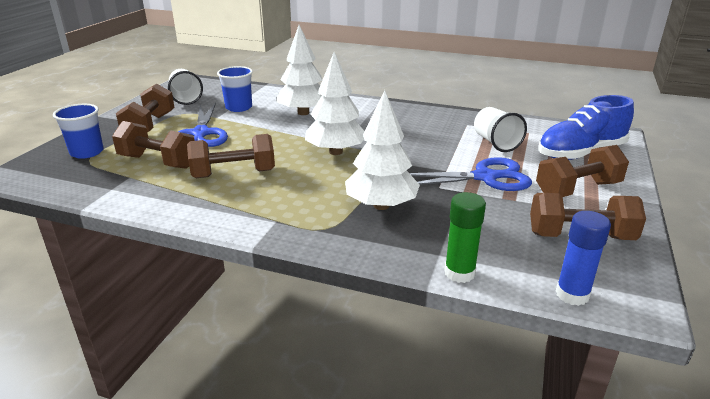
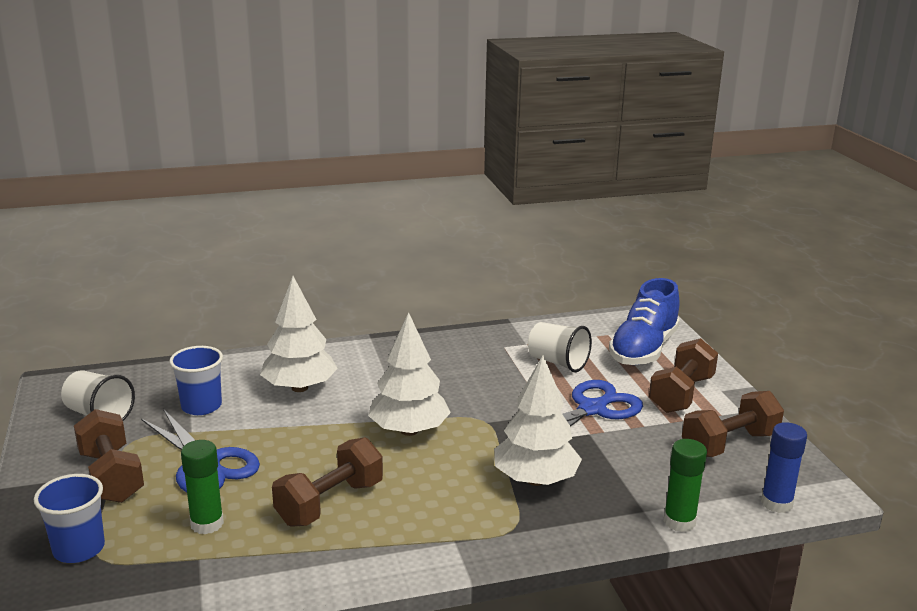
camera: 35 degrees left, 5 degrees down
brown dumbbell [112,121,195,169] -> green glue stick [181,440,224,534]

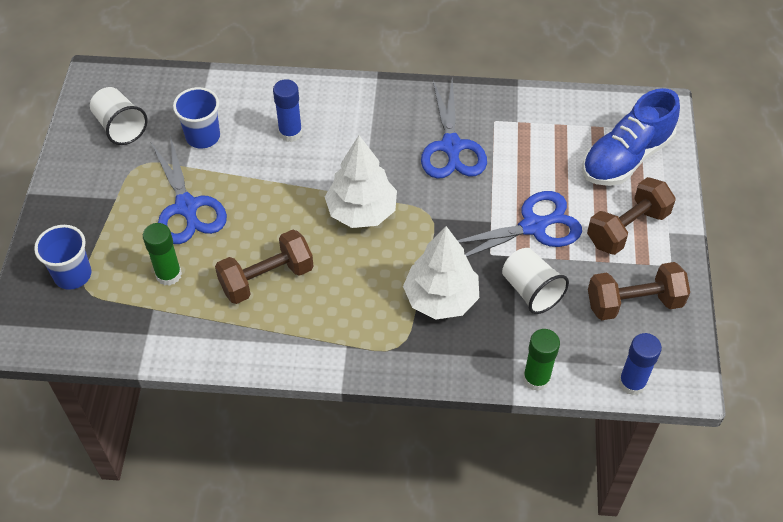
camera: 20 degrees right, 30 degrees up
brown dumbbell [74,409,144,503] -> none
white tree [260,276,338,392] -> blue glue stick [273,79,302,142]
white cup [528,322,592,372] -> white cup moved to [502,248,569,314]
none -> blue scissors [421,80,487,179]

